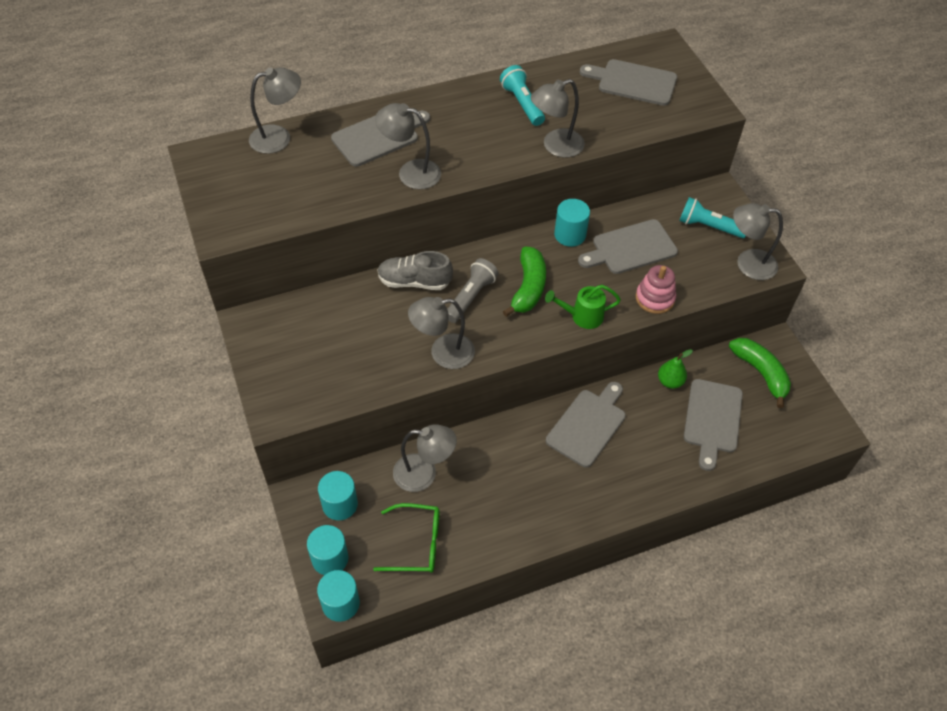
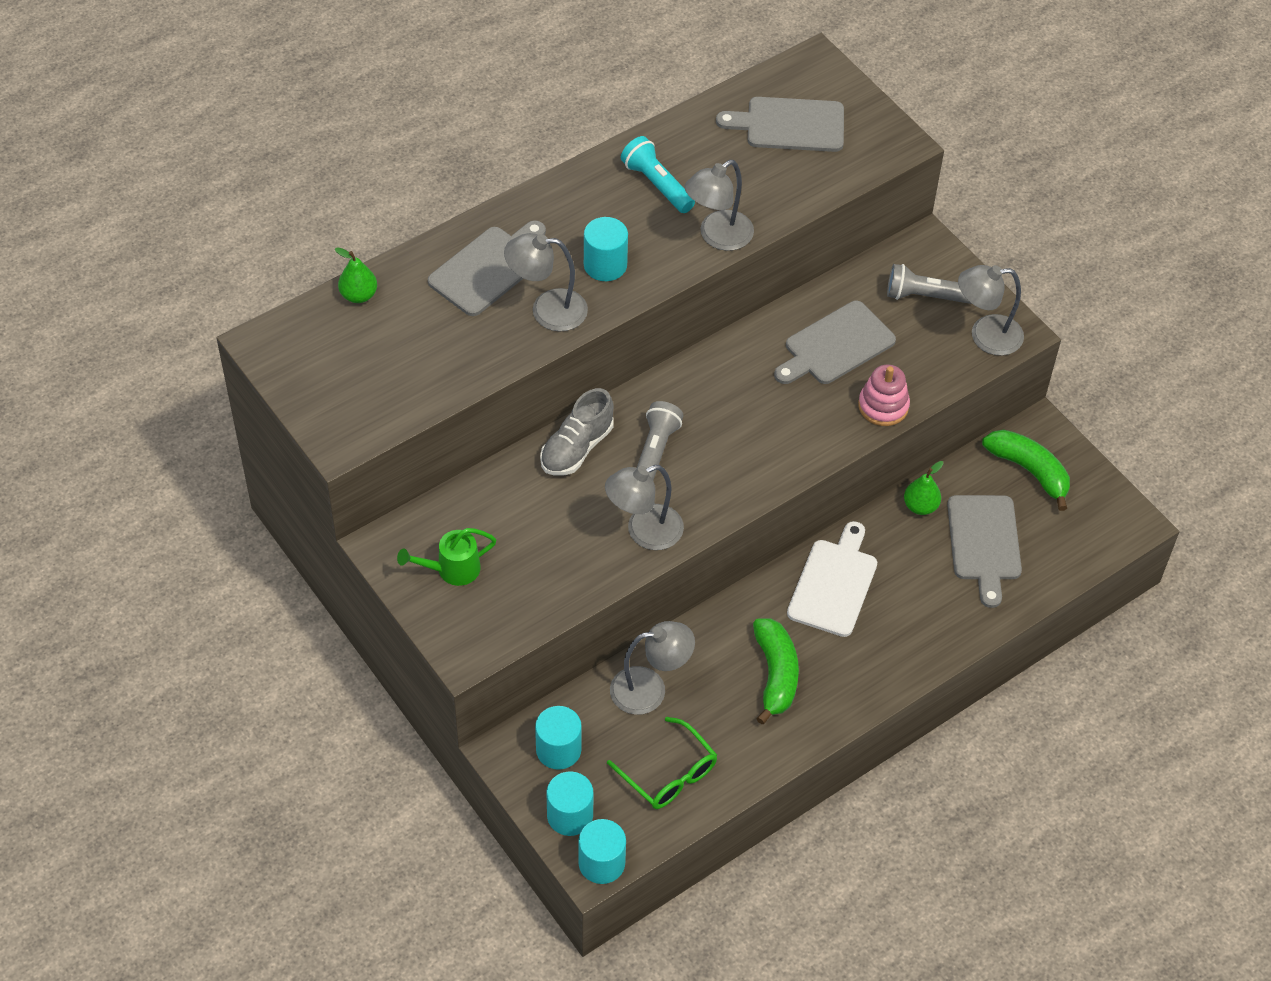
camera: 15 degrees left, 0 degrees up
grey lamp [249,67,301,154] -> green pear [335,247,377,303]
green glasses [373,503,440,573] -> green glasses turned 60 degrees clockwise [607,717,717,809]
grey shoe [377,251,453,290] -> grey shoe turned 45 degrees counterclockwise [540,388,614,475]
green banana [503,247,546,317] -> green banana moved to [753,618,799,724]
green watering can [545,285,621,329] -> green watering can moved to [397,528,496,586]
grey cutting board [546,382,626,467] -> white cutting board [787,521,877,637]
turquoise cylinder [554,199,590,247] -> turquoise cylinder moved to [584,217,628,281]
turquoise flashlight [679,197,746,238] -> grey flashlight [887,264,972,304]

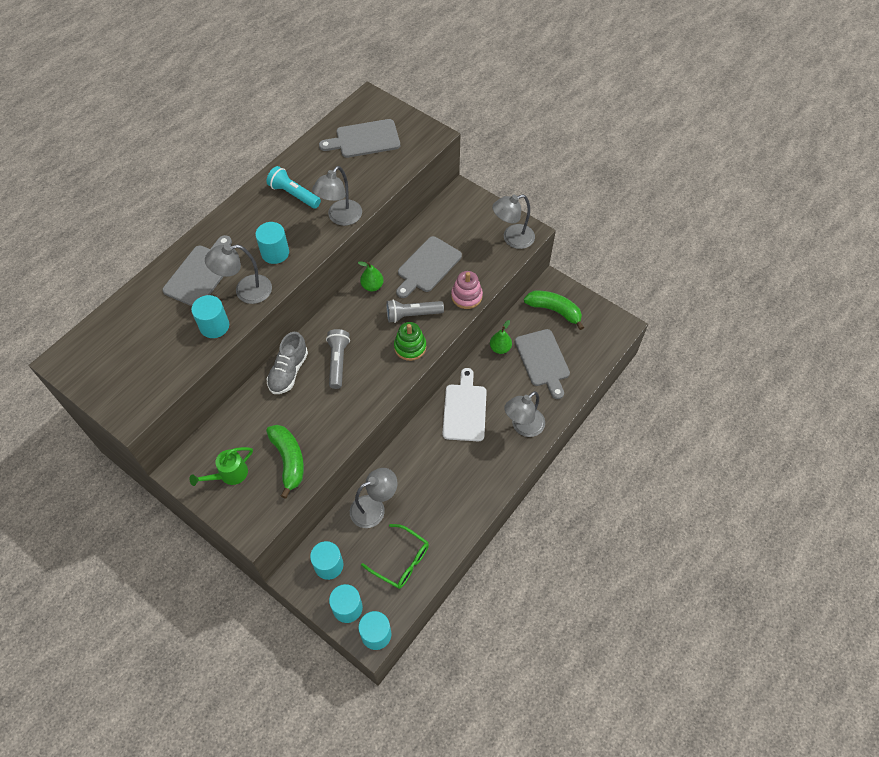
camera: 15 degrees left, 5 degrees up
green pear [335,247,377,303] -> green pear moved to [358,261,384,292]
grey lamp [605,465,684,550] -> grey lamp moved to [504,391,545,437]
green banana [753,618,799,724] -> green banana moved to [266,425,304,499]
grey flashlight [887,264,972,304] -> grey flashlight moved to [386,299,444,323]
none -> turquoise cylinder [191,295,229,338]
none -> green stacking toy [394,322,426,361]

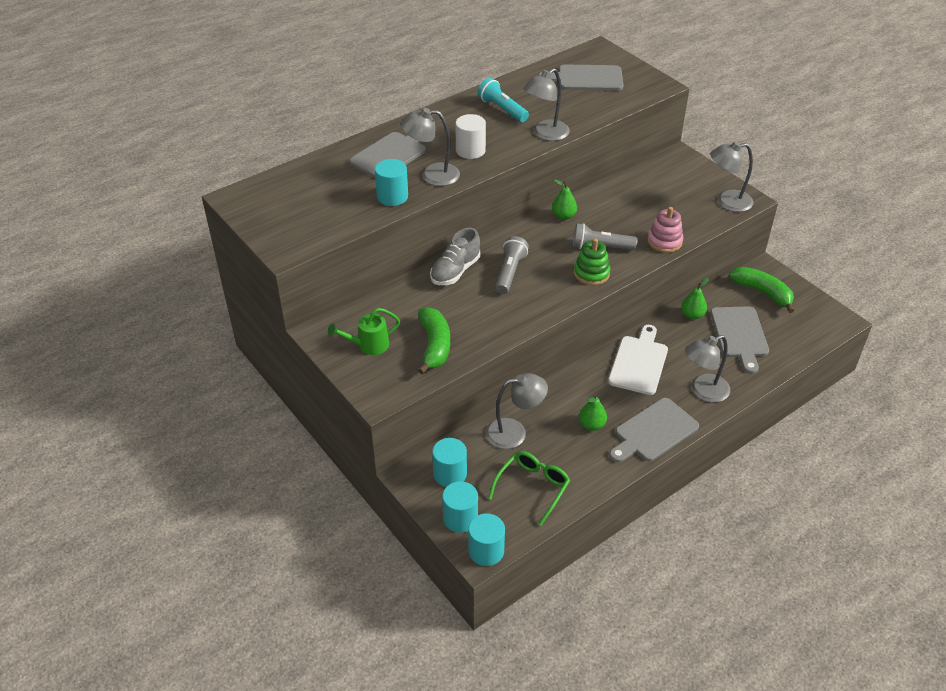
camera: 15 degrees right, 15 degrees down
turquoise cylinder [255,222,289,264] -> white cylinder [455,114,486,159]
green glasses [361,524,429,589] -> green glasses turned 105 degrees counterclockwise [488,451,570,526]
grey cutting board [396,236,462,298] -> grey cutting board moved to [609,398,699,462]
none -> green pear [579,394,607,431]

